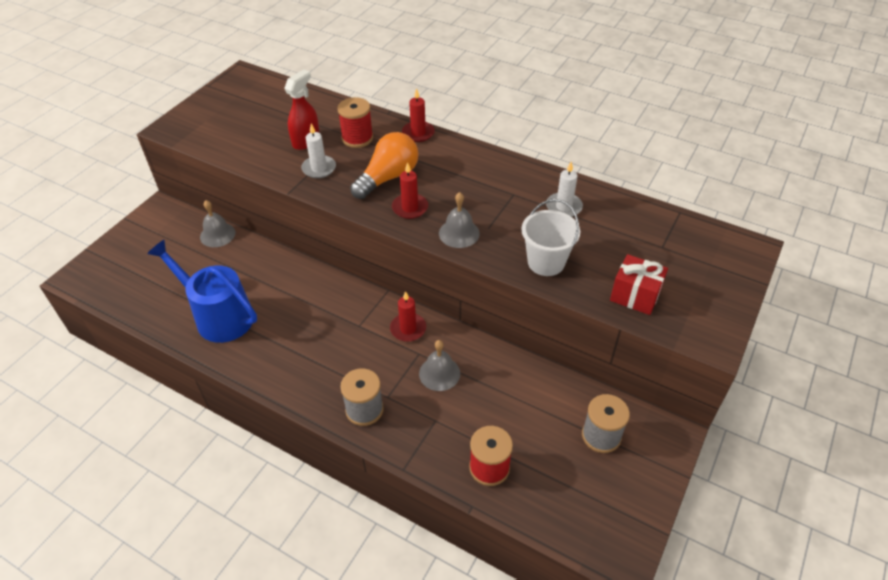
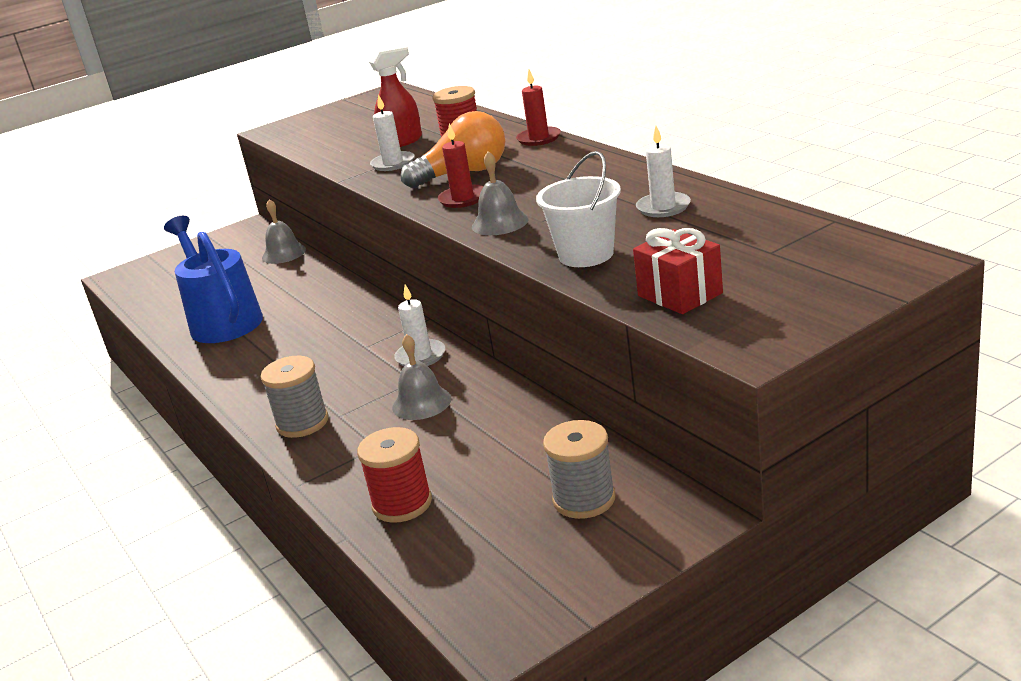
camera: 30 degrees right, 20 degrees down
red candle [390,291,426,342] -> white candle [394,284,445,366]

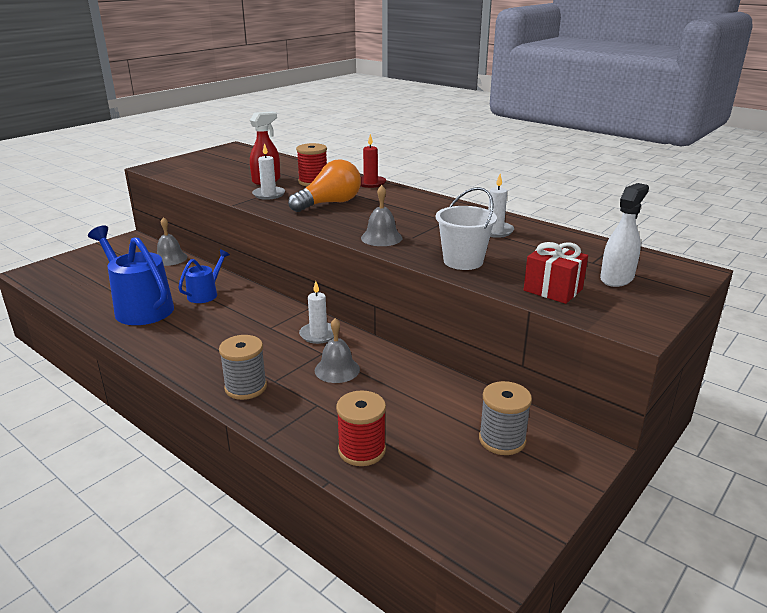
camera: 20 degrees left, 0 degrees up
red candle [438,123,483,208] -> none
none -> blue watering can [178,250,230,303]
none -> white spray bottle [600,183,649,287]

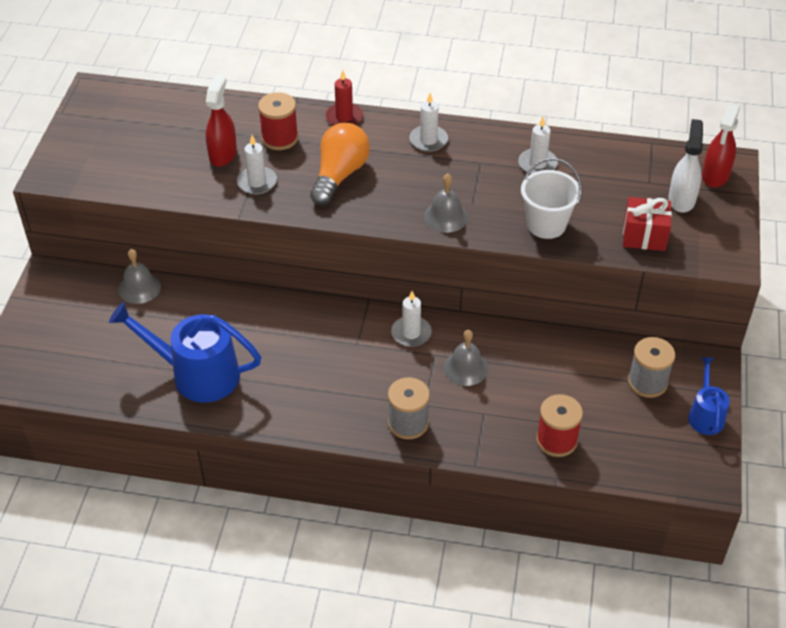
camera: 30 degrees left, 20 degrees up
blue watering can [178,250,230,303] -> blue watering can moved to [688,357,730,435]
none -> white candle [410,93,448,152]
none -> red spray bottle [702,104,740,187]

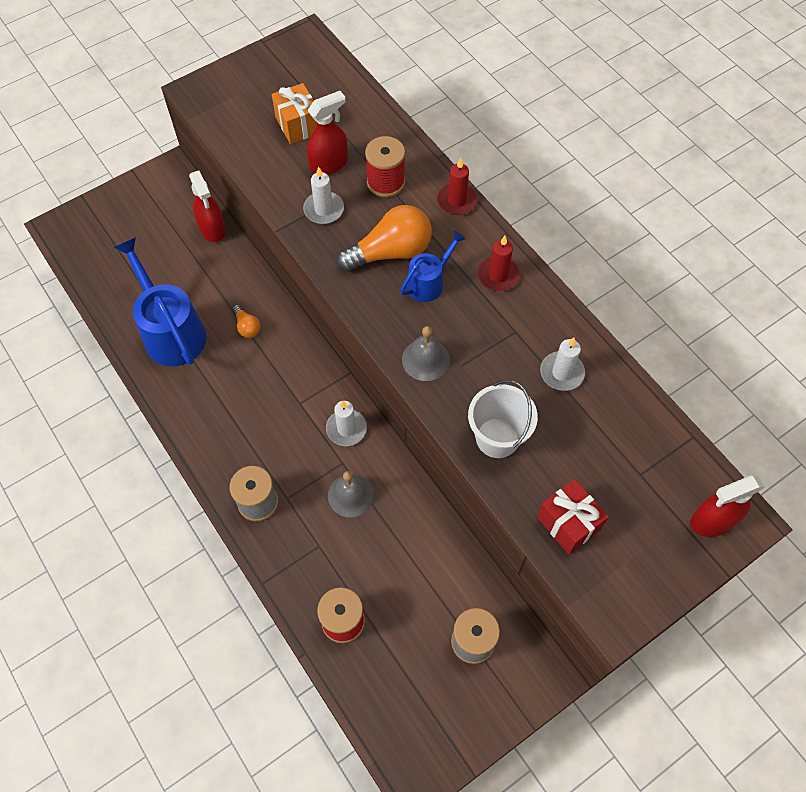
camera: 45 degrees right, 15 degrees up
grey bell [118,249,161,304] -> red spray bottle [189,170,226,242]
white candle [410,93,448,152] -> red candle [477,236,520,291]
white spray bottle [668,119,703,213] -> none
blue watering can [688,357,730,435] -> blue watering can moved to [400,231,466,302]
none -> orange light bulb [232,305,260,338]
none -> orange gift [272,83,317,144]

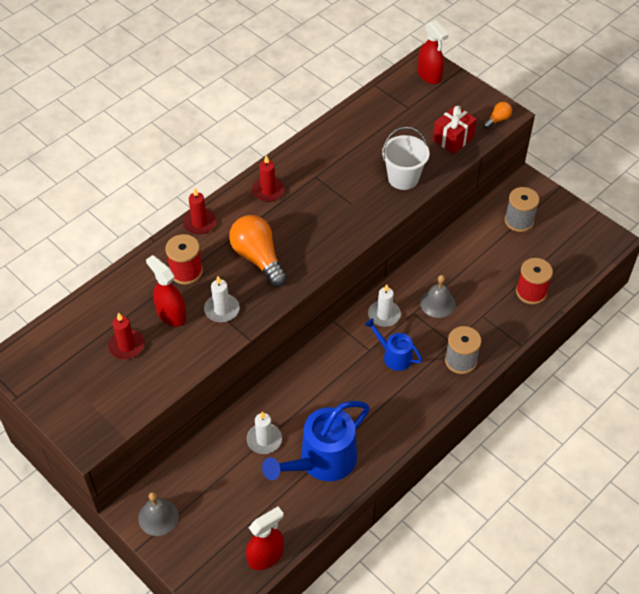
camera: 100 degrees left, 10 degrees down
red spray bottle [189,170,226,242] -> red spray bottle moved to [246,507,284,570]
orange light bulb [232,305,260,338] -> orange light bulb moved to [483,102,512,129]
orange gift [272,83,317,144] -> red candle [108,313,145,359]
blue watering can [400,231,466,302] -> blue watering can moved to [365,318,422,371]
grey bell [402,326,450,381] -> grey bell moved to [138,492,179,536]
white candle [540,338,585,391] -> white candle moved to [247,412,282,454]

